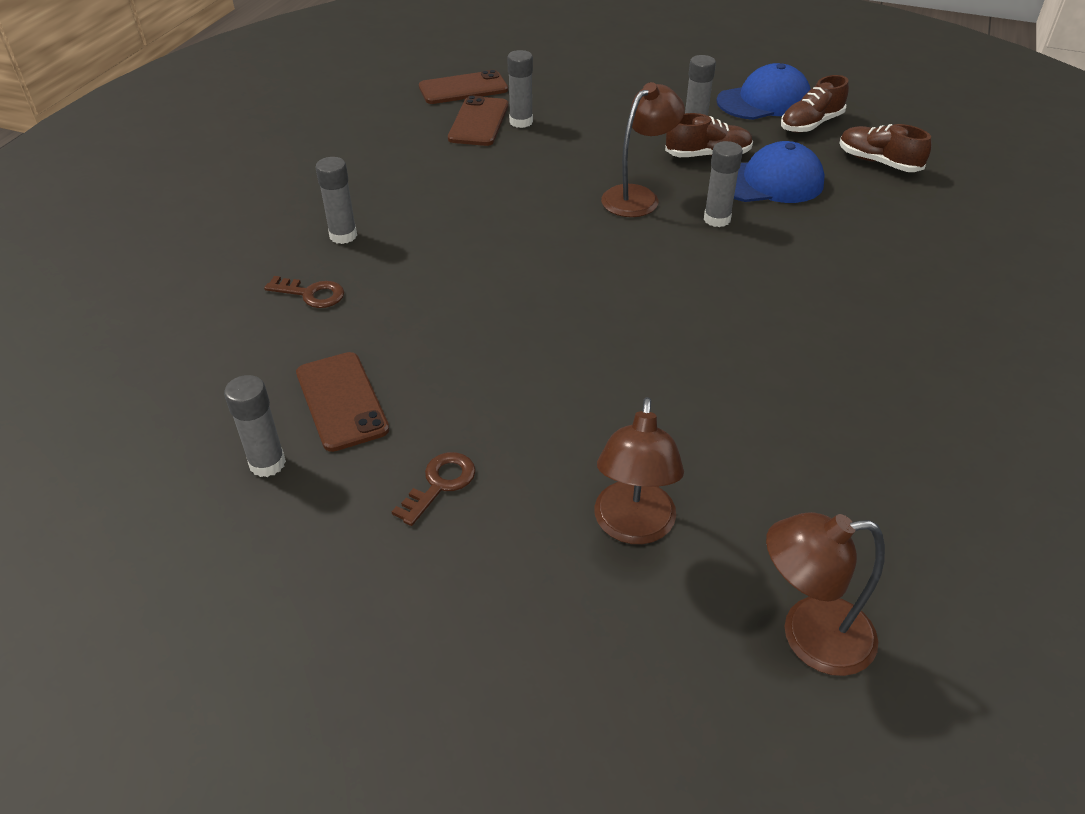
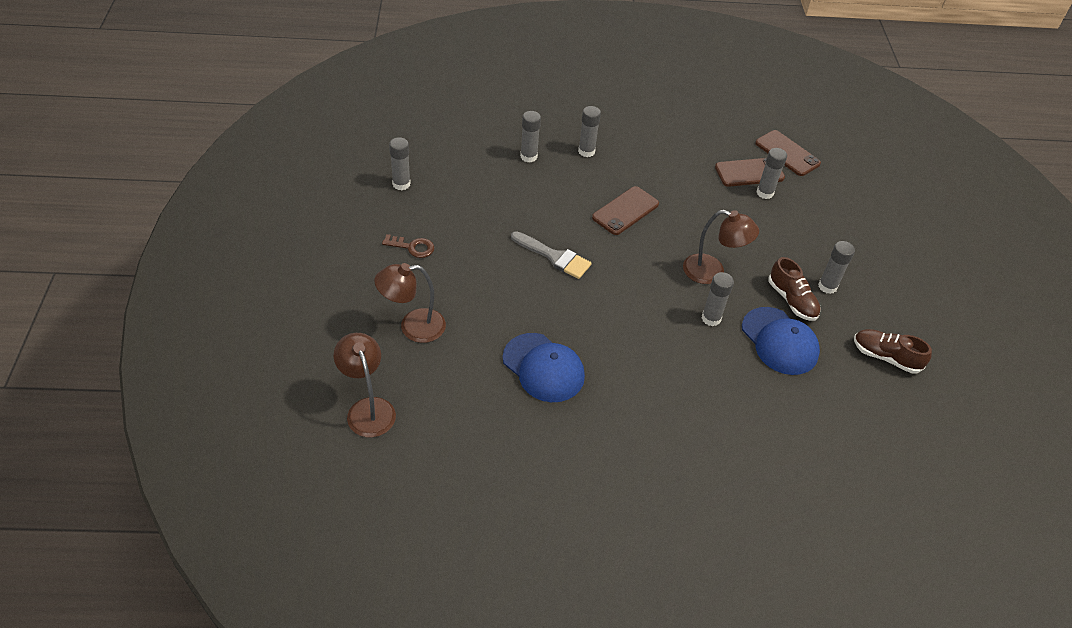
camera: 65 degrees right, 5 degrees up
brown key [264,276,344,308] -> grey glue stick [520,111,541,162]
brown phone [296,352,389,452] -> brown phone moved to [592,186,659,235]
blue cap [716,63,811,120] -> blue cap moved to [503,333,585,402]
brown shoe [839,124,932,172] -> none
none -> grey brush [511,231,592,279]

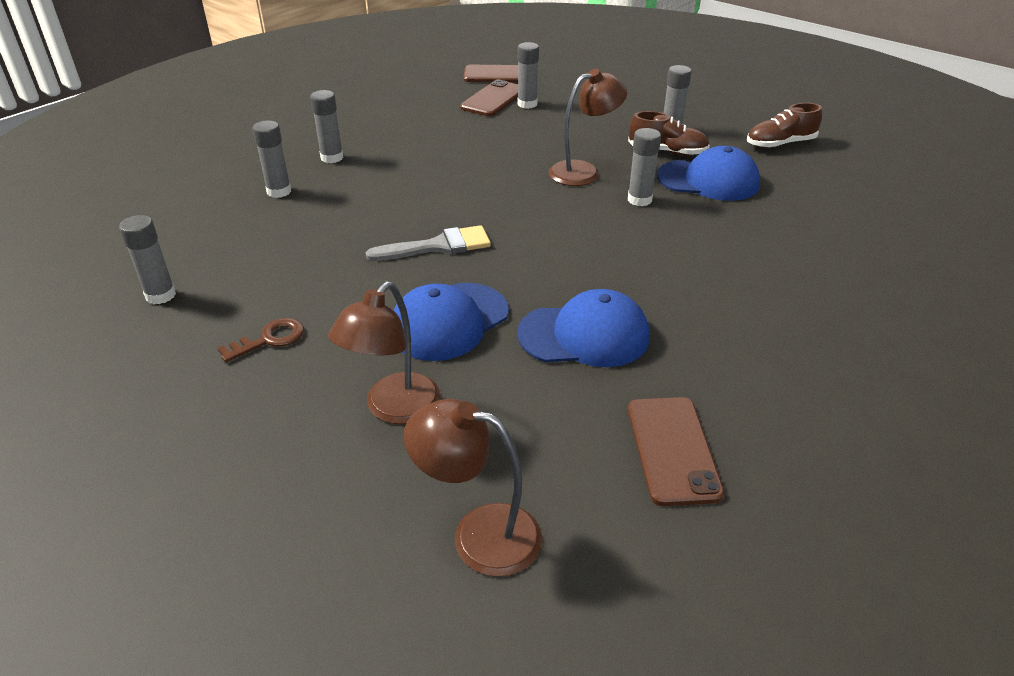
camera: 45 degrees left, 10 degrees down
brown phone [592,186,659,235] -> brown phone moved to [628,397,725,506]
none -> blue cap [394,283,509,361]

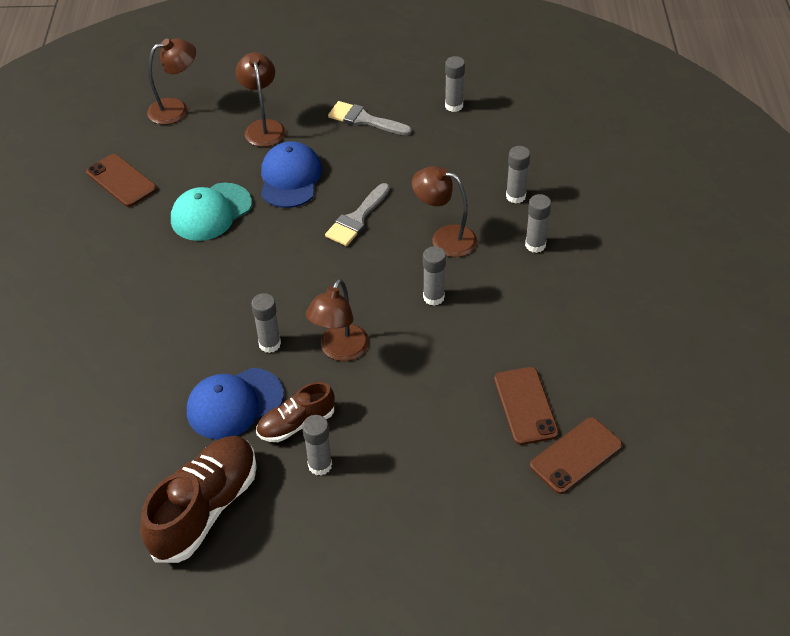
camera: 140 degrees right, 10 degrees up
brown key [217,318,304,362] -> grey brush [328,101,412,135]
grey glue stick [517,42,539,109] -> grey glue stick moved to [423,246,446,306]
blue cap [517,289,650,367] -> turquoise cap [171,183,252,241]
brown shoe [747,103,822,148] -> brown shoe [140,436,257,563], size x1.72
none -> brown lamp [412,166,477,257]

